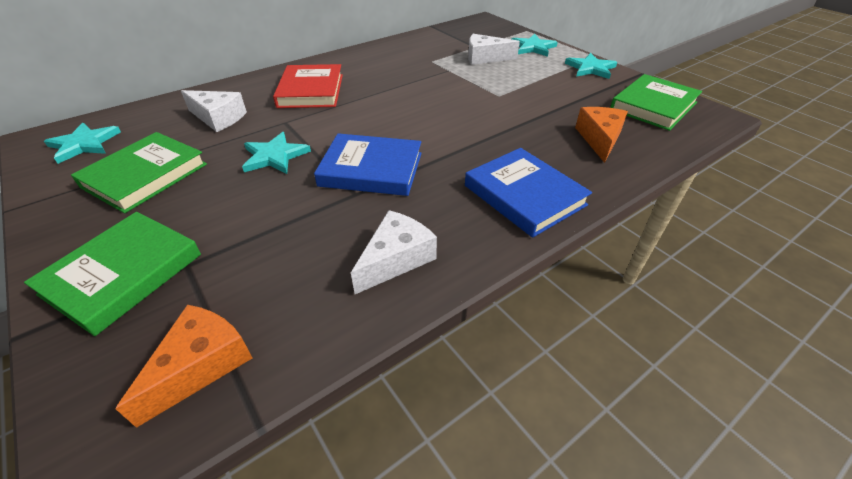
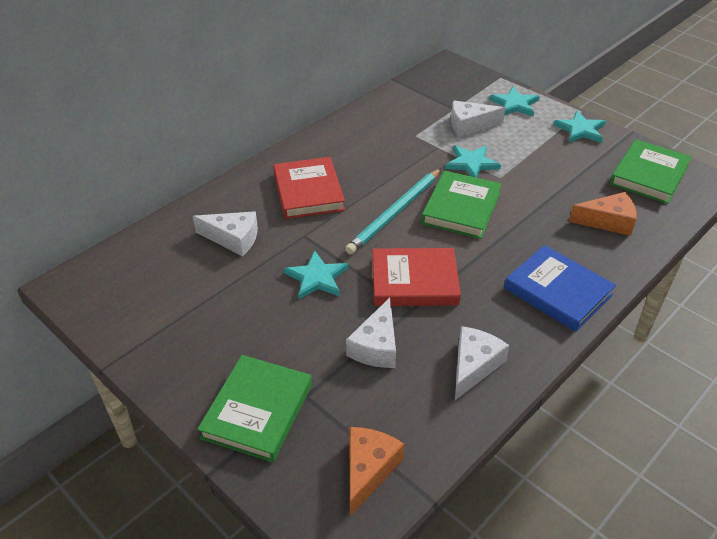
camera: 10 degrees left, 0 degrees up
turquoise star [44,123,121,164] -> turquoise star moved to [445,145,501,178]
green book [71,132,207,213] -> green book moved to [421,171,502,239]
blue book [314,133,421,196] -> red book [372,248,461,306]
orange cheese [575,107,628,163] -> orange cheese turned 90 degrees clockwise [569,192,637,236]
none -> turquoise pencil [345,168,441,255]
none -> white cheese [346,298,396,368]

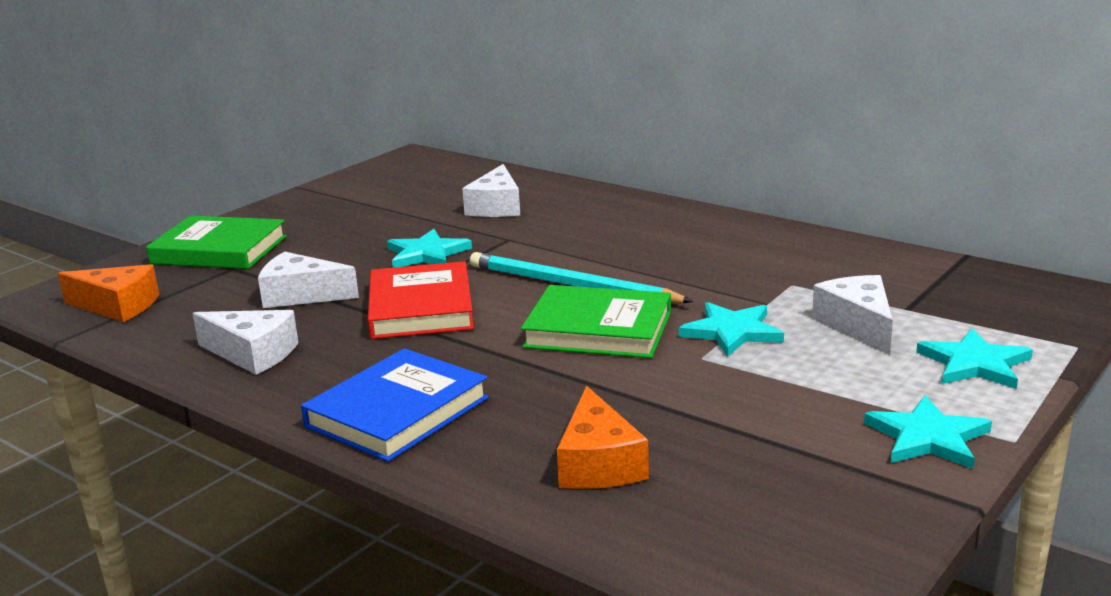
camera: 85 degrees right, 20 degrees down
red book [273,157,345,219] -> none
green book [610,139,692,204] -> none

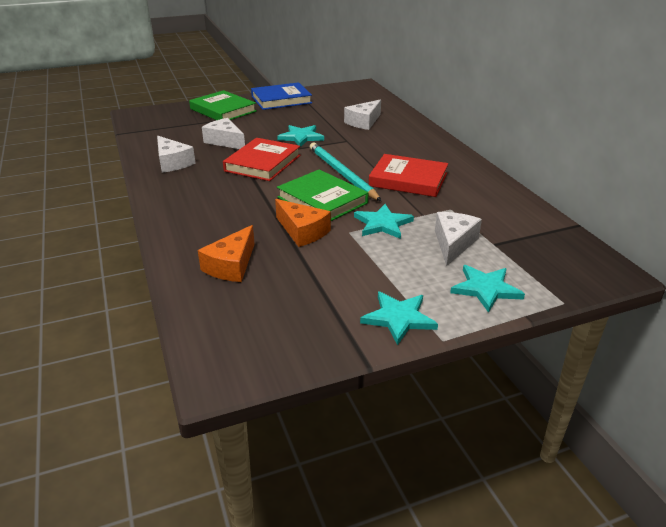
camera: 30 degrees right, 10 degrees up
orange cheese [58,264,159,322] -> orange cheese moved to [275,199,331,247]
blue book [301,348,489,462] -> blue book moved to [251,82,312,110]
none -> red book [369,154,448,197]

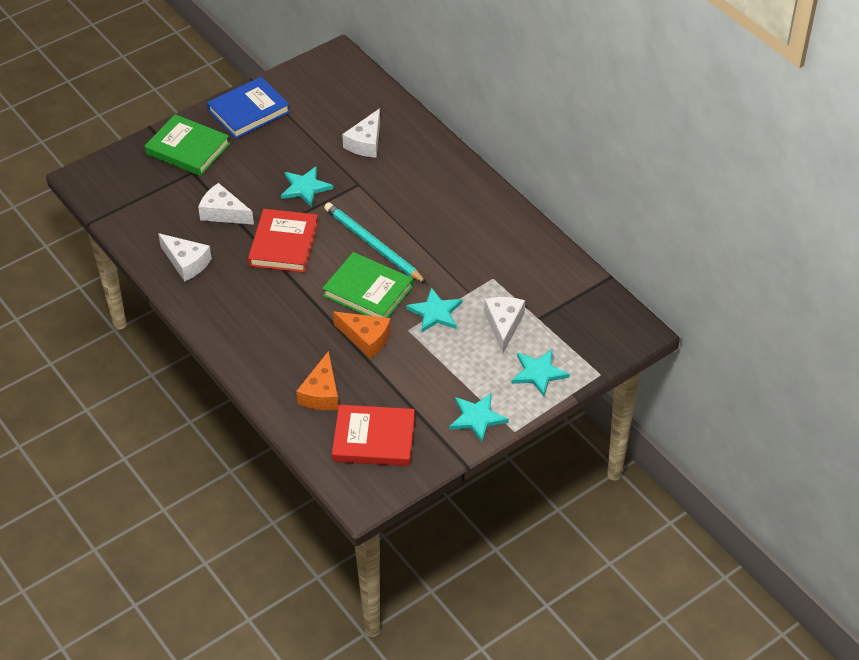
camera: 15 degrees left, 15 degrees up
red book [369,154,448,197] -> red book moved to [332,405,415,466]

